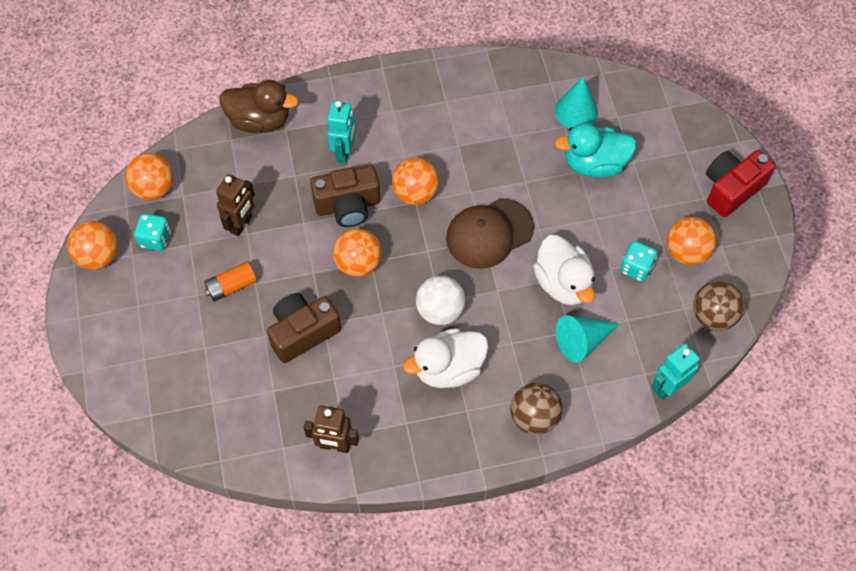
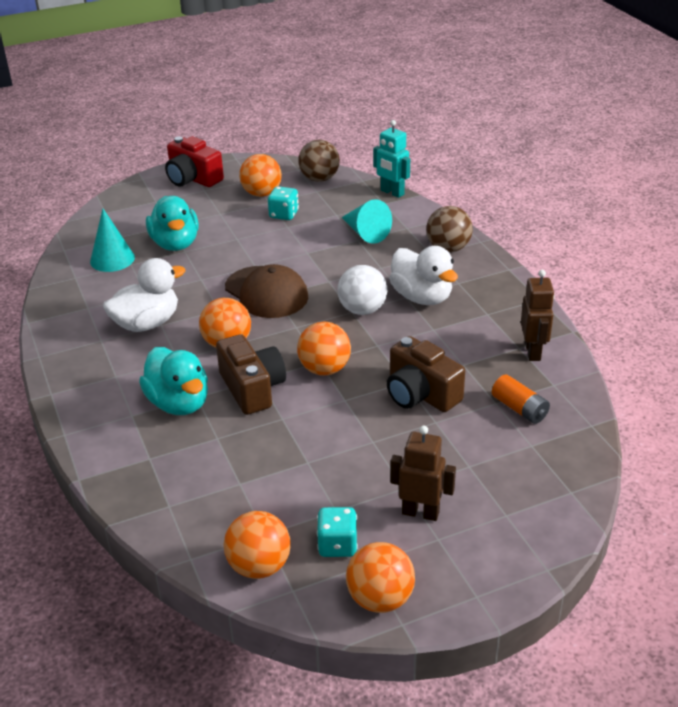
camera: 100 degrees left, 25 degrees down
orange battery [204,262,257,302] -> orange battery moved to [492,375,550,424]
brown robot [216,174,255,236] -> brown robot moved to [390,426,456,521]
brown duck [219,80,298,133] -> none
turquoise robot [327,101,356,164] -> turquoise duck [139,347,208,415]
white duck [533,235,595,305] -> white duck moved to [103,258,186,332]

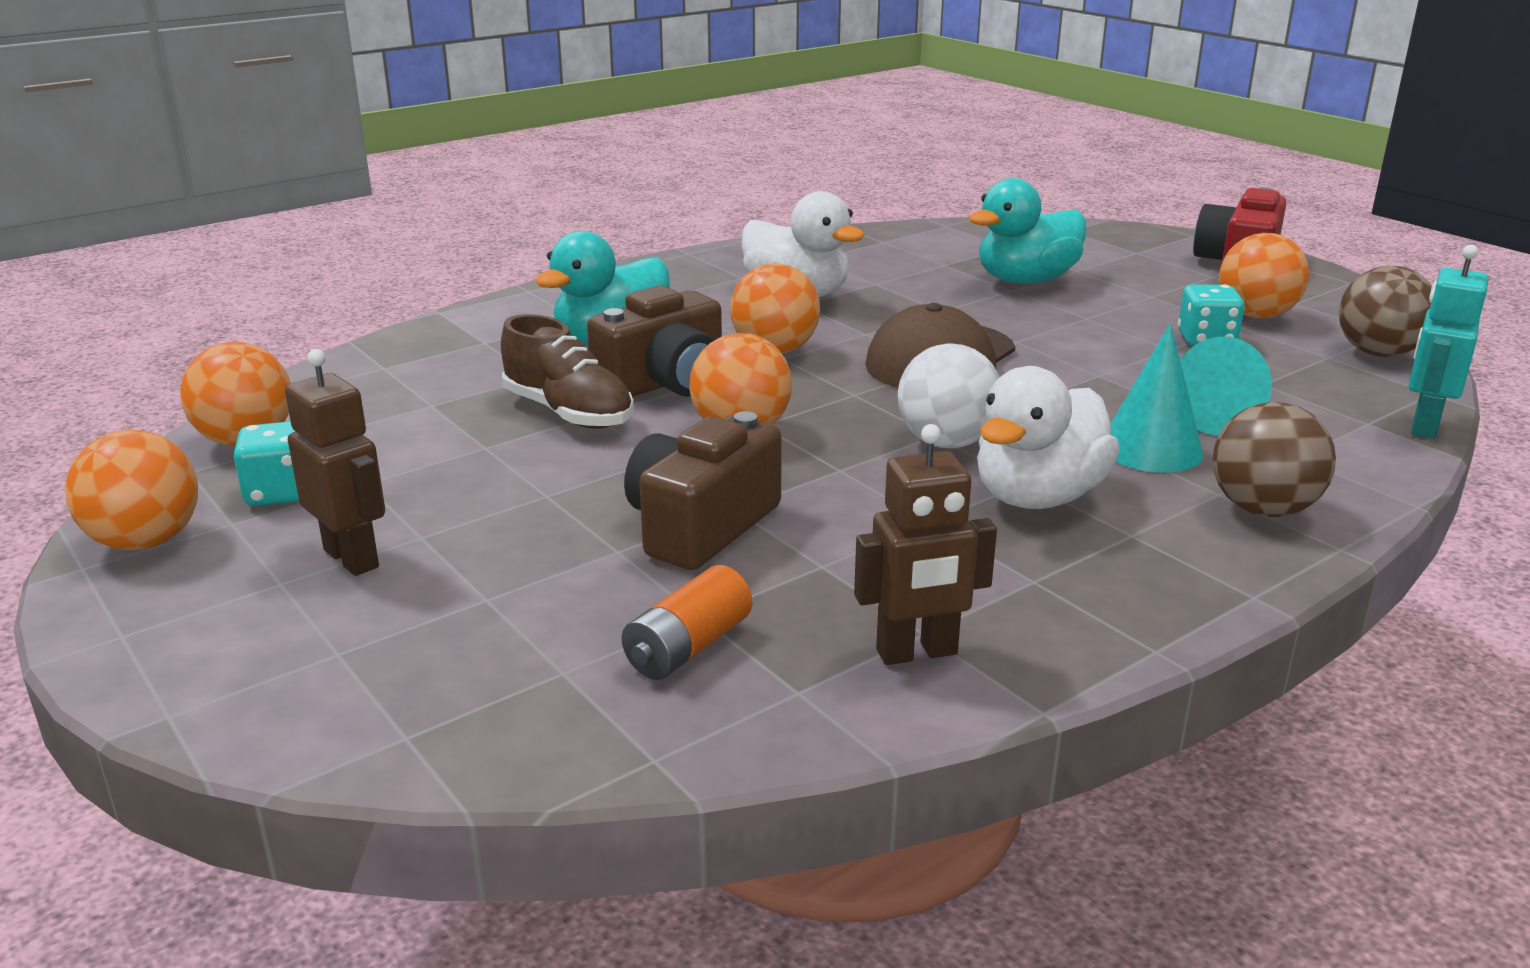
camera: 75 degrees right, 10 degrees down
turquoise cone [90,209,135,272] -> turquoise cone moved to [1110,324,1203,473]
brown robot [390,426,456,521] -> brown robot turned 45 degrees counterclockwise [285,349,385,576]
none -> brown shoe [501,314,634,429]

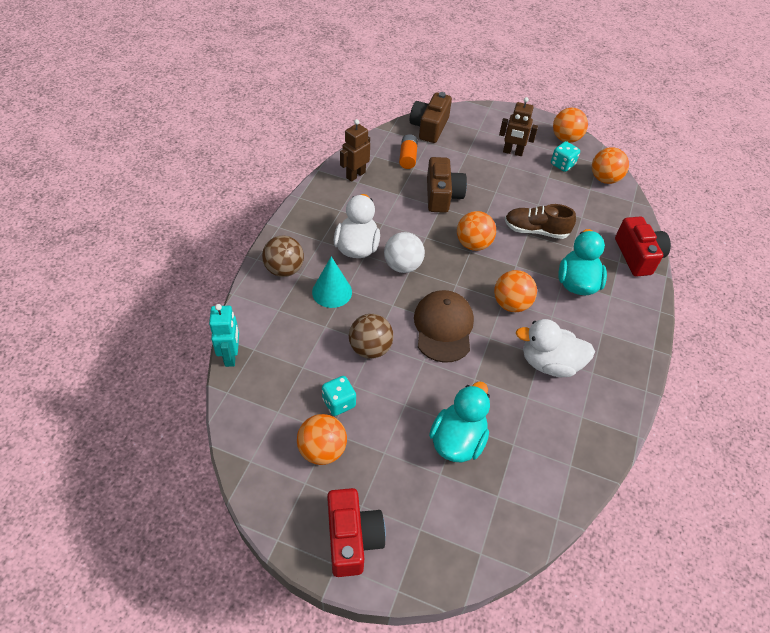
camera: 145 degrees right, 25 degrees up
brown camera [587,285,722,397] -> brown camera moved to [410,92,452,143]
turquoise cone [1180,337,1272,435] -> none
brown ball [1339,266,1432,357] -> brown ball moved to [349,314,393,359]
none -> red camera [615,216,671,277]

